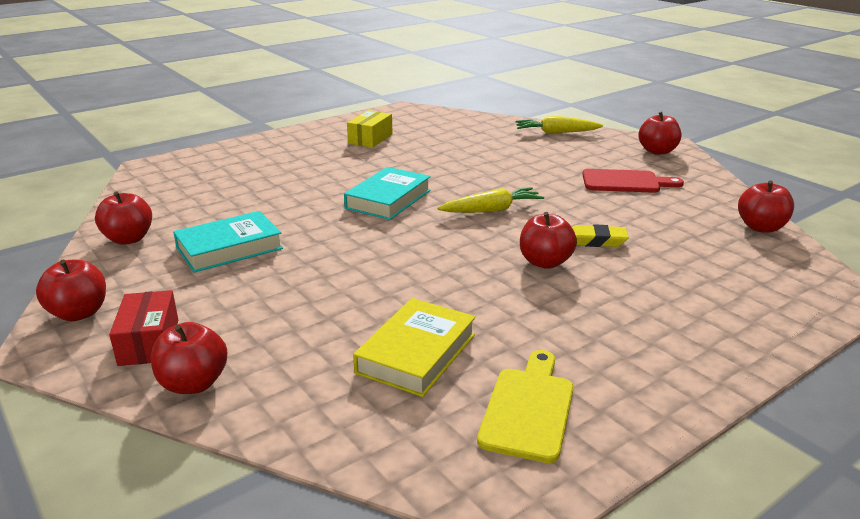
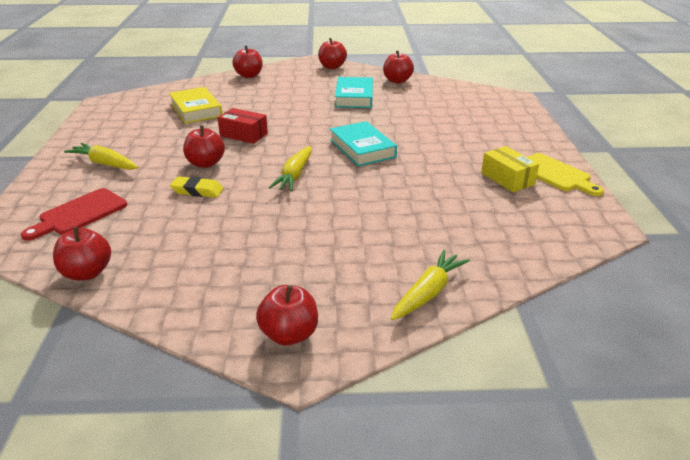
camera: 125 degrees right, 5 degrees up
red box [109,290,178,366] -> red box moved to [218,108,268,144]
yellow cutting board [477,350,574,463] -> yellow cutting board moved to [528,153,604,196]
yellow eraser [572,225,629,247] -> yellow eraser turned 60 degrees clockwise [170,176,224,198]
red cutting board [582,169,684,193] -> red cutting board moved to [21,188,127,241]
none -> yellow carrot [64,143,138,170]

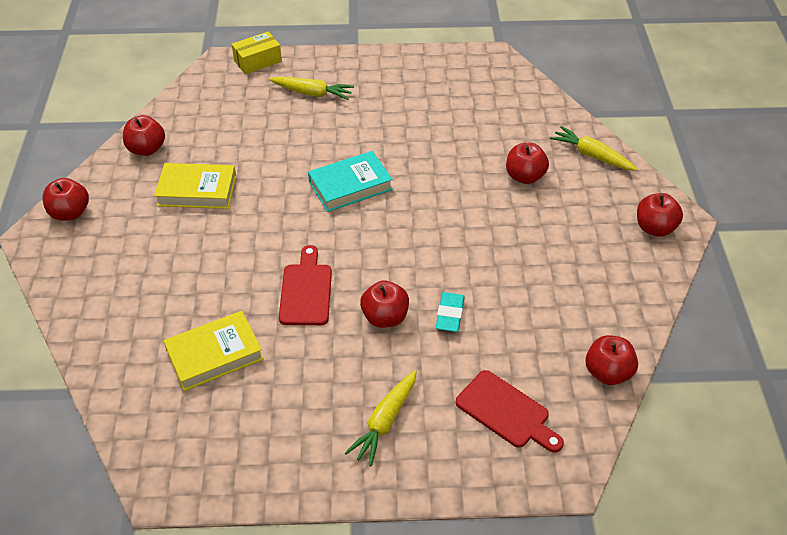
camera: 90 degrees left, 15 degrees up
yellow eraser [170,176,224,198] -> turquoise eraser [436,292,465,332]
red box [218,108,268,144] -> red cutting board [279,245,332,325]
red apple [232,46,262,78] -> red apple moved to [506,143,549,184]
yellow carrot [268,146,312,191] -> yellow carrot moved to [269,77,354,100]
turquoise book [335,77,373,108] -> yellow book [154,163,236,209]
yellow box [481,146,539,192] -> yellow box moved to [232,31,282,74]
yellow cutting board [528,153,604,196] -> none

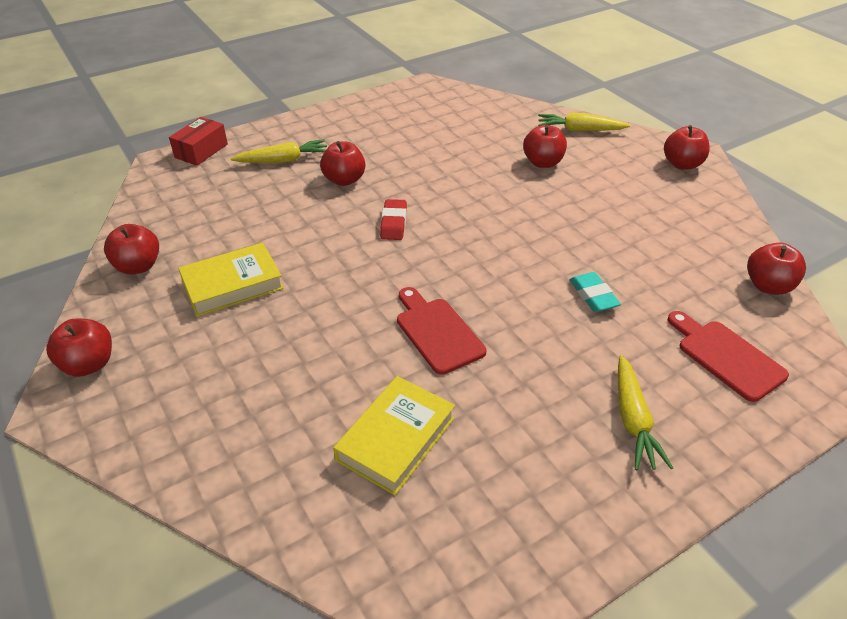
camera: 30 degrees left, 5 degrees down
yellow box [232,31,282,74] -> red box [169,117,228,166]
turquoise book [308,151,393,212] -> red eraser [380,199,407,240]
red apple [360,280,409,328] -> red apple moved to [320,141,365,186]
red cutting board [456,370,564,453] -> red cutting board turned 135 degrees counterclockwise [668,311,789,402]

